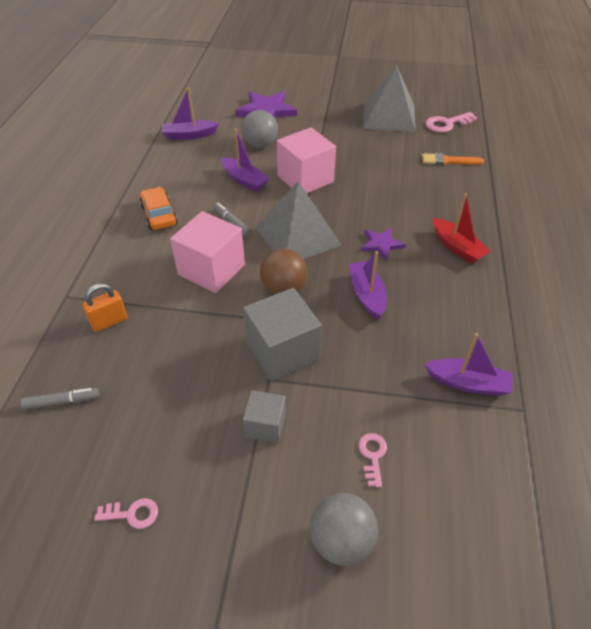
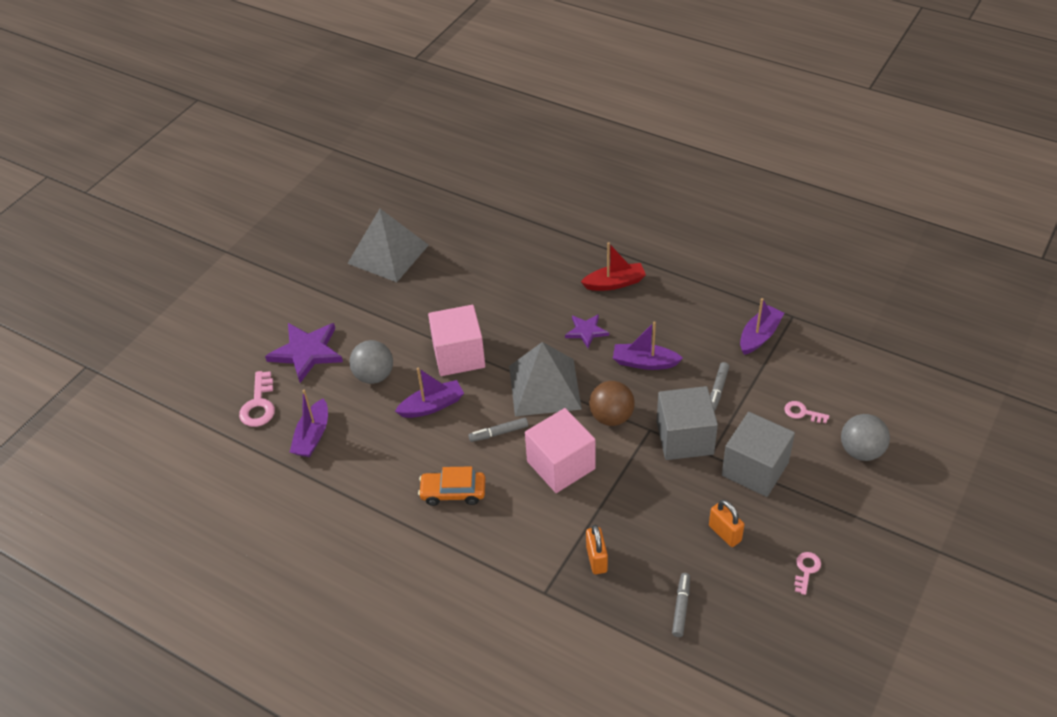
camera: 65 degrees left, 0 degrees up
grey cube [243,390,286,443] -> grey cube [722,412,795,497], size x1.78
orange brush [422,153,484,165] -> none
pink key [425,112,477,133] -> pink key moved to [239,371,275,427]
none -> orange padlock [709,500,744,547]
none -> grey marker [710,362,729,411]

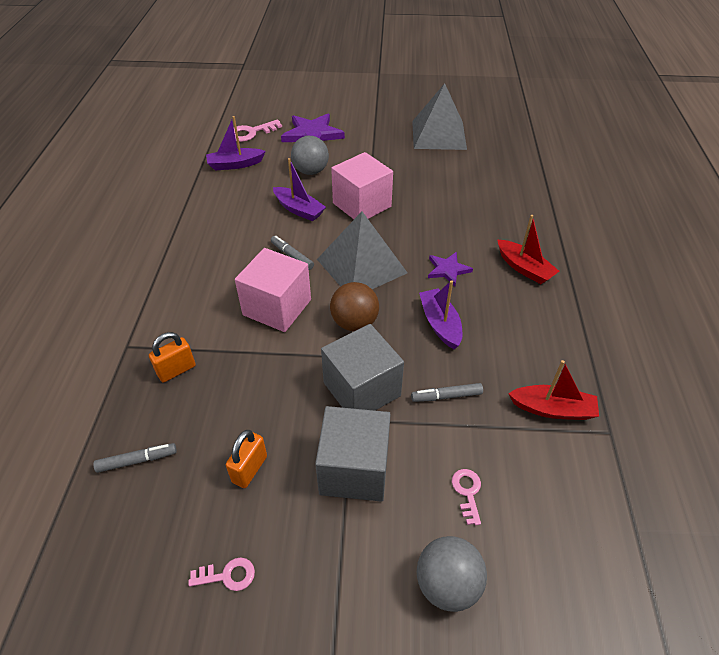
camera: 60 degrees right, 0 degrees up
orange car [418,466,485,506] -> none
purple boat [740,298,784,355] -> red boat [508,360,599,420]

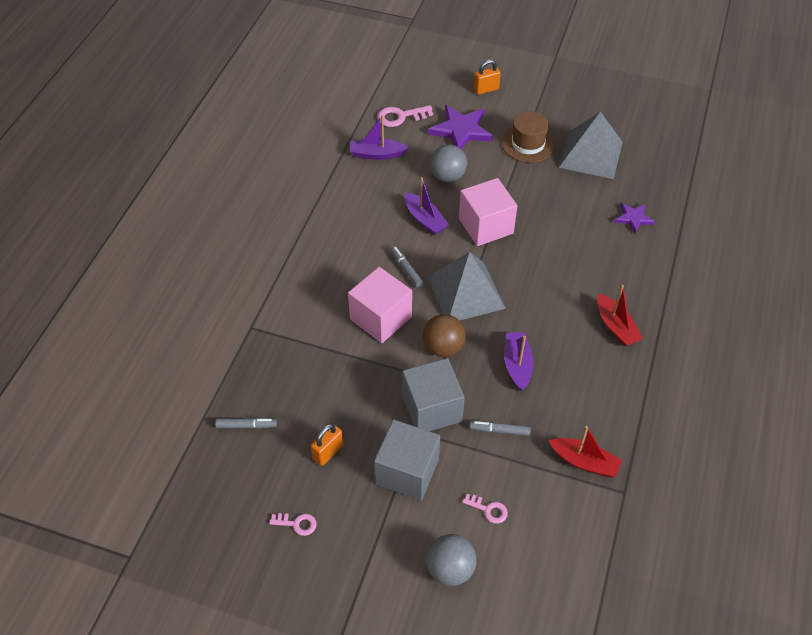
camera: 15 degrees right, 5 degrees up
orange padlock [149,332,196,383] -> orange padlock moved to [474,60,501,95]
purple star [428,252,473,286] -> purple star moved to [614,203,655,234]
pink key [452,469,481,525] -> pink key turned 105 degrees clockwise [462,494,508,523]
none -> brown hat [502,111,555,163]

